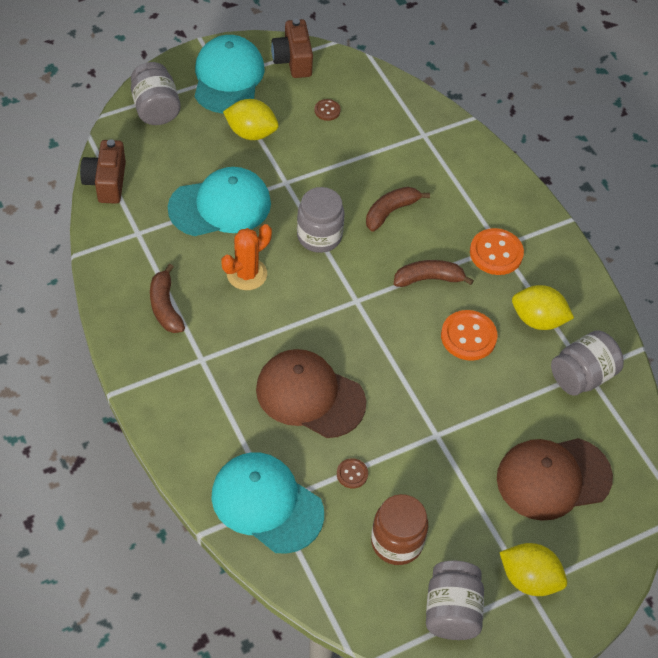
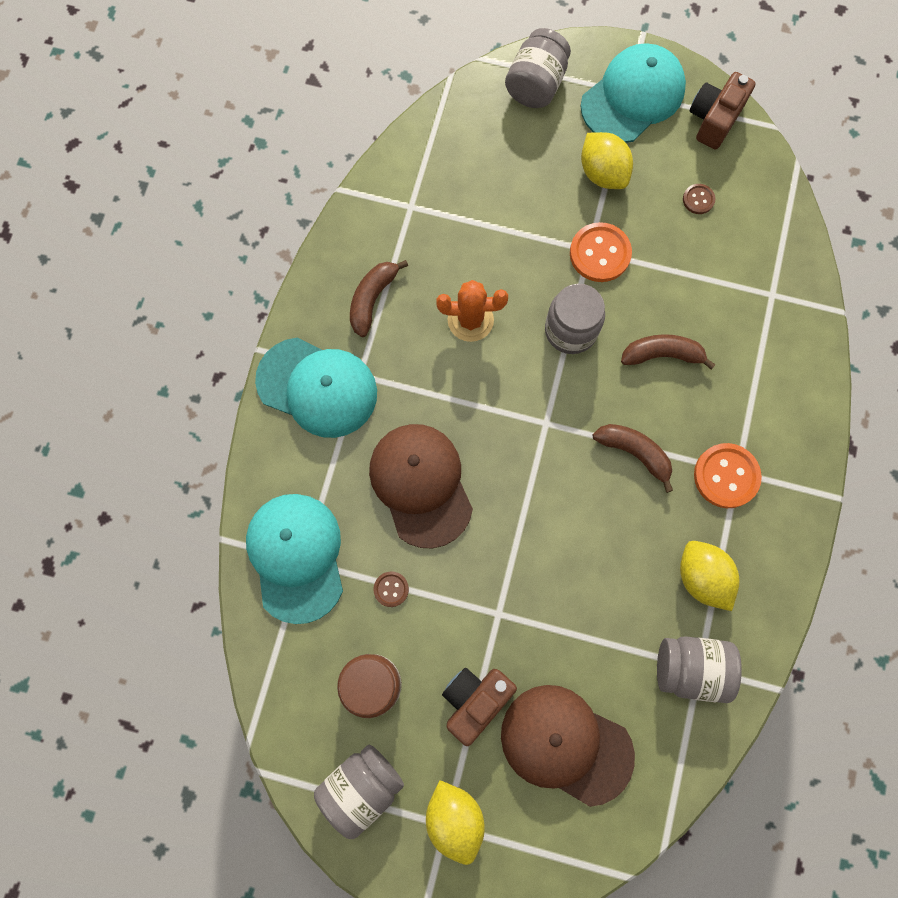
camera: 45 degrees right, 20 degrees up
brown camera [80,139,126,204] -> brown camera moved to [442,668,517,746]
turquoise cap [168,167,271,236] -> turquoise cap moved to [255,338,377,438]
orange button [441,310,497,361] -> orange button moved to [570,222,632,282]

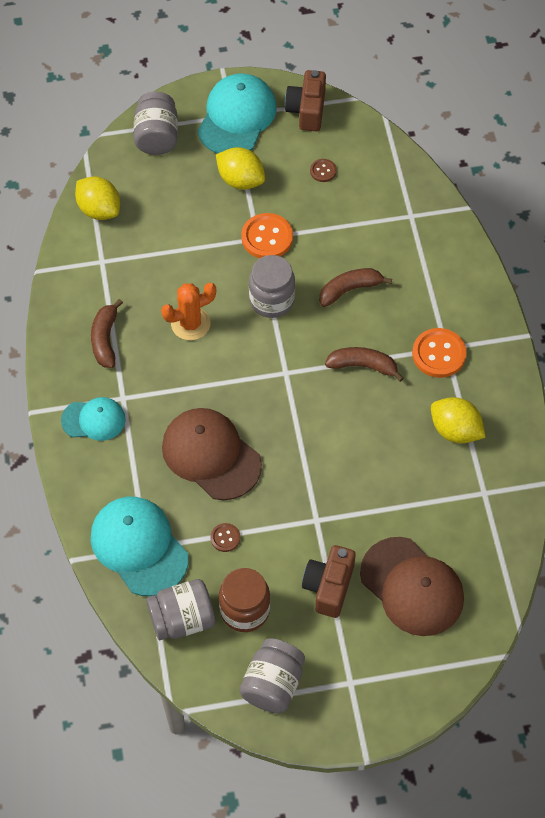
camera: 25 degrees left, 15 degrees down
turquoise cap [255,338,377,438] -> turquoise cap [61,397,126,441], size x0.60
yellow lemon [426,780,485,865] -> yellow lemon moved to [75,176,120,220]
brown cap [501,685,635,807] -> brown cap turned 135 degrees counterclockwise [360,537,464,636]
grey jar [657,636,742,703] -> grey jar moved to [146,579,216,640]

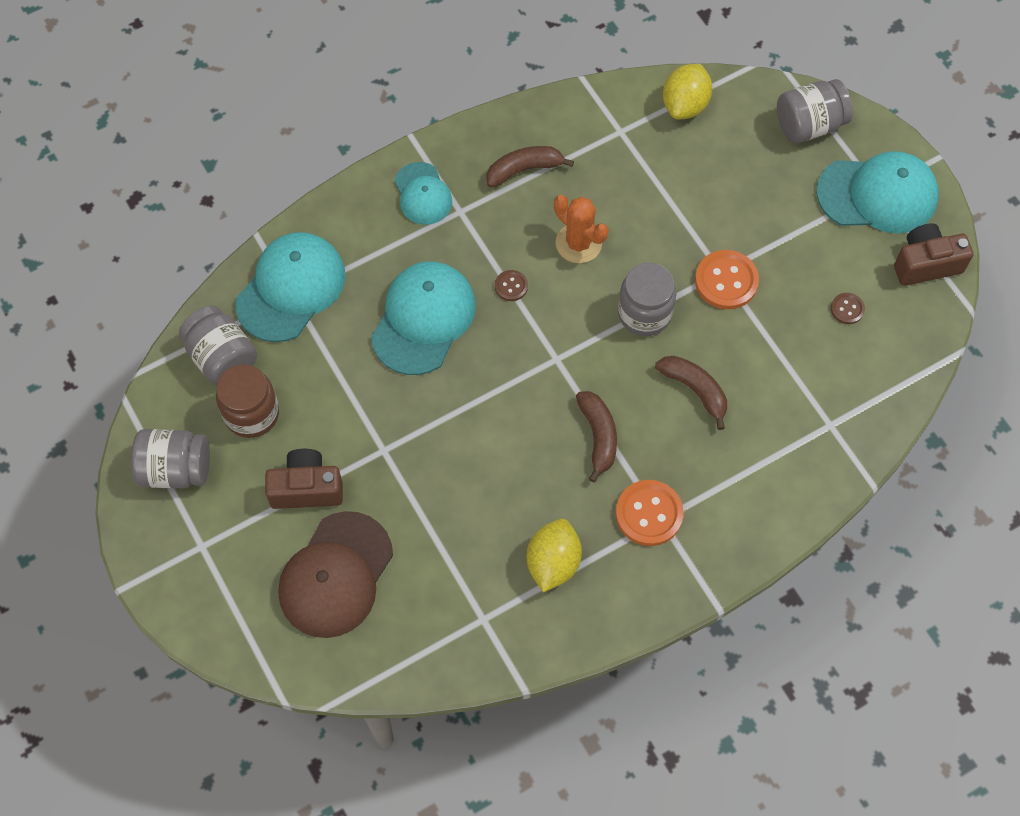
camera: 70 degrees right, 5 degrees up
brown cap [162,408,262,500] -> turquoise cap [371,261,476,375]
brown button [210,523,240,552] -> brown button moved to [495,270,528,301]
yellow lemon [216,147,265,190] -> none

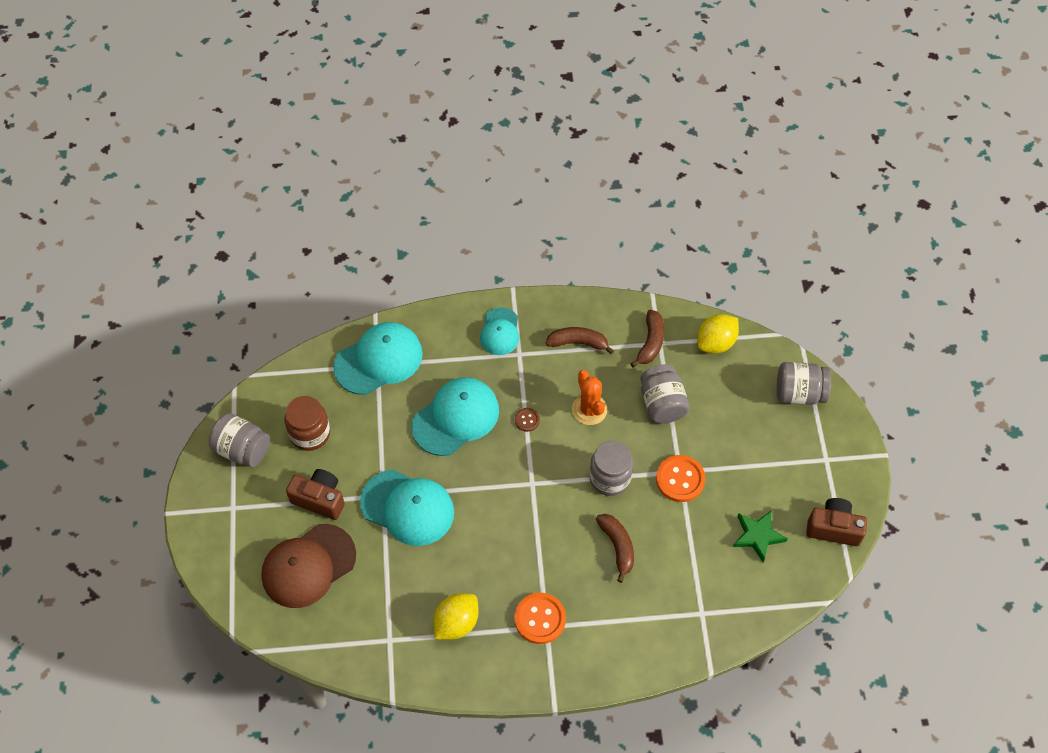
camera: 25 degrees right, 5 degrees down
grey jar [179,305,257,386] -> grey jar moved to [640,364,690,424]
brown banana [576,391,617,483] -> brown banana moved to [630,310,664,367]
turquoise cap [816,151,939,233] -> turquoise cap moved to [360,469,454,546]
brown button [831,293,865,324] -> green star [733,510,788,562]

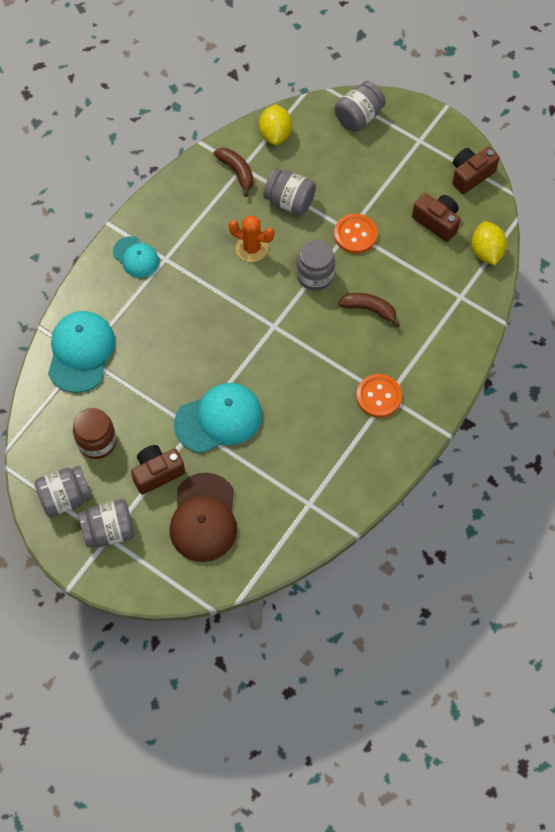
camera: 50 degrees left, 5 degrees up
turquoise cap [411,377,499,456] -> none
yellow lemon [433,593,479,640] -> yellow lemon moved to [471,221,507,265]
brown button [515,408,540,432] -> none
brown banana [546,327,614,355] -> none
green star [733,510,788,562] -> brown camera [412,193,460,242]
none -> grey jar [79,499,134,548]

